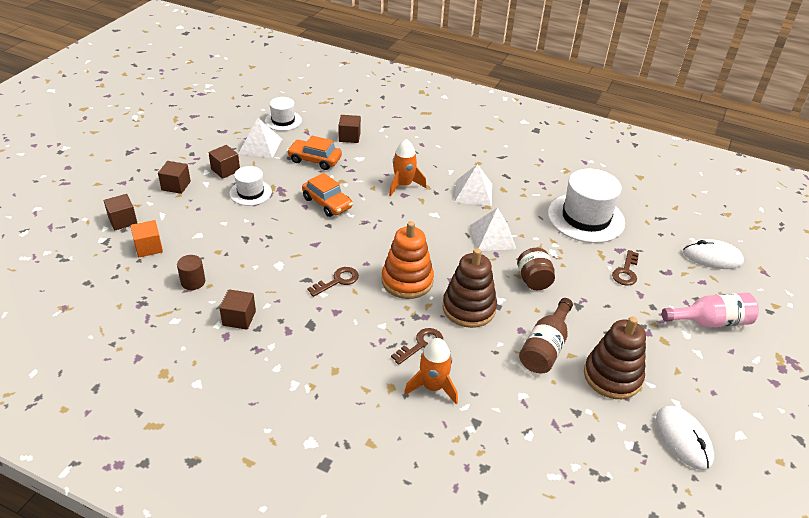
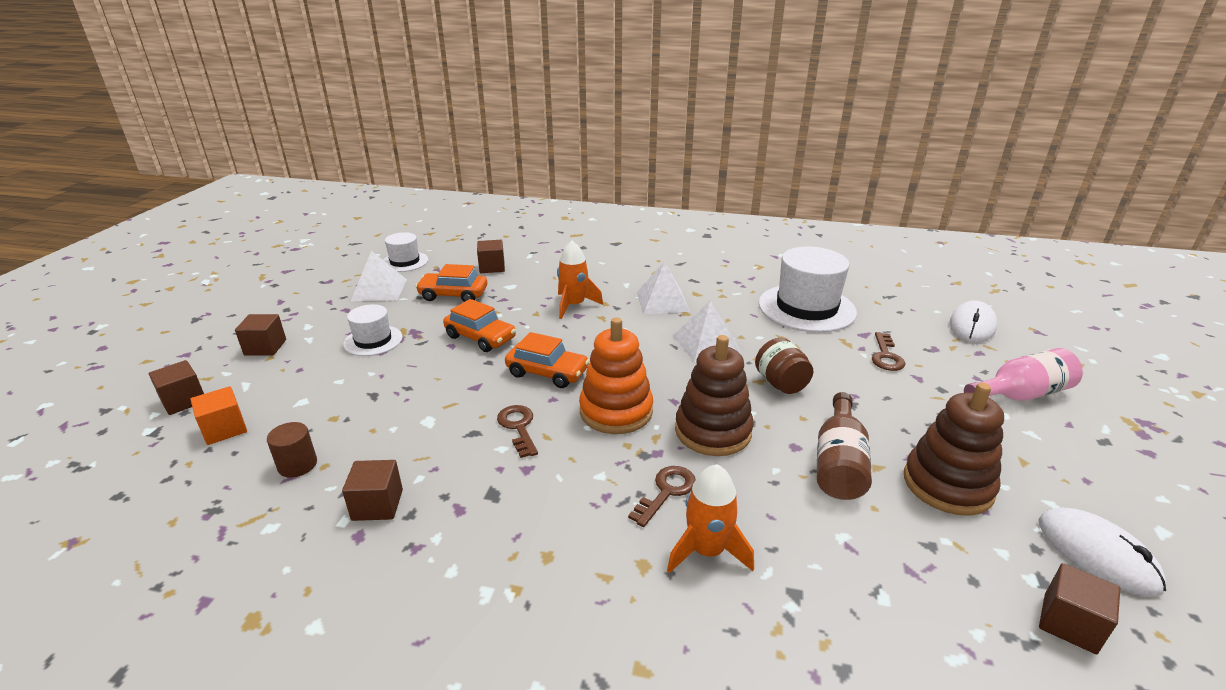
camera: 10 degrees left, 10 degrees down
brown cube [208,145,240,179] -> brown cube moved to [1039,563,1120,654]
brown key [307,267,359,297] -> brown key turned 60 degrees counterclockwise [497,405,538,458]
white mouse [683,239,744,269] -> white mouse turned 60 degrees counterclockwise [950,300,997,343]
none -> orange car [505,332,590,388]

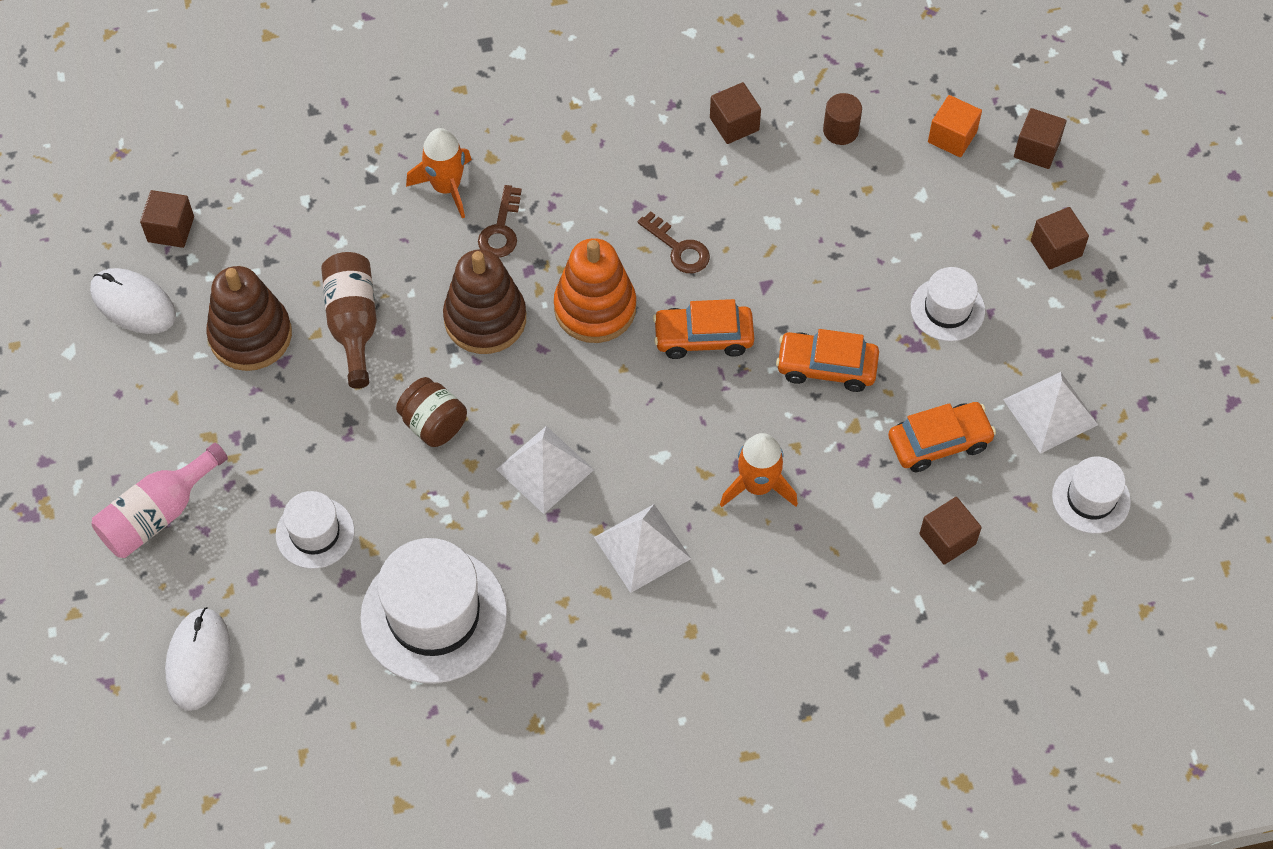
camera: 155 degrees right, 30 degrees up
brown key [872,332,905,371] -> white hat [276,491,355,569]

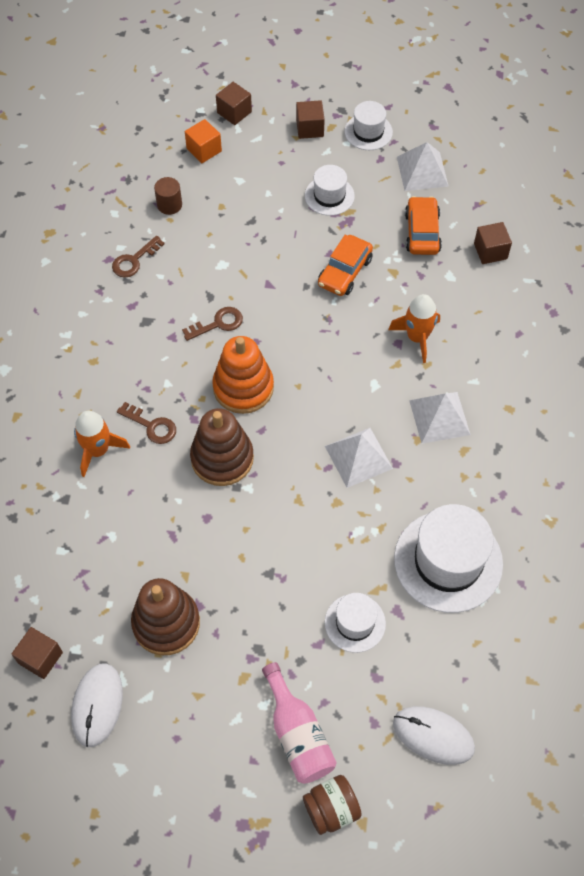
camera: 70 degrees left, 0 degrees up
white mouse [90,268,176,334] -> white mouse turned 45 degrees counterclockwise [71,663,123,747]
brown bottle [321,252,377,389] -> none
brown jar [396,377,467,447] -> brown jar moved to [303,775,362,835]
orange car [653,299,754,359] -> none
brown cube [710,82,761,144] -> brown key [112,236,165,278]
white hat [1052,457,1131,534] -> white hat moved to [344,101,393,150]

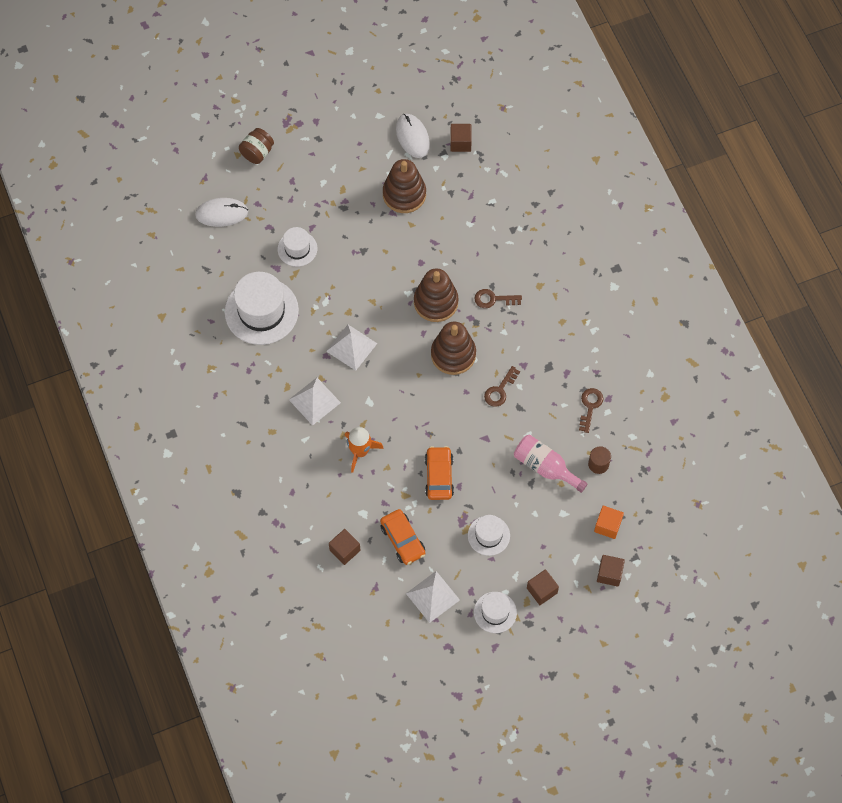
camera: 150 degrees right, 5 degrees up
orange rocket [74,411,130,477] -> none
orange stacking toy [212,336,274,414] -> brown stacking toy [431,322,476,375]
pink bottle [262,662,337,784] -> pink bottle moved to [514,435,588,493]

